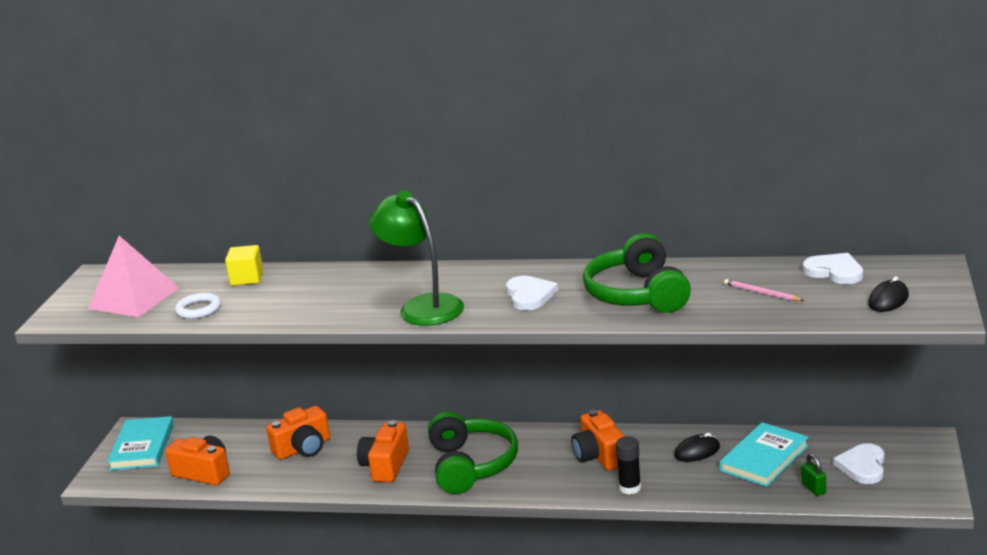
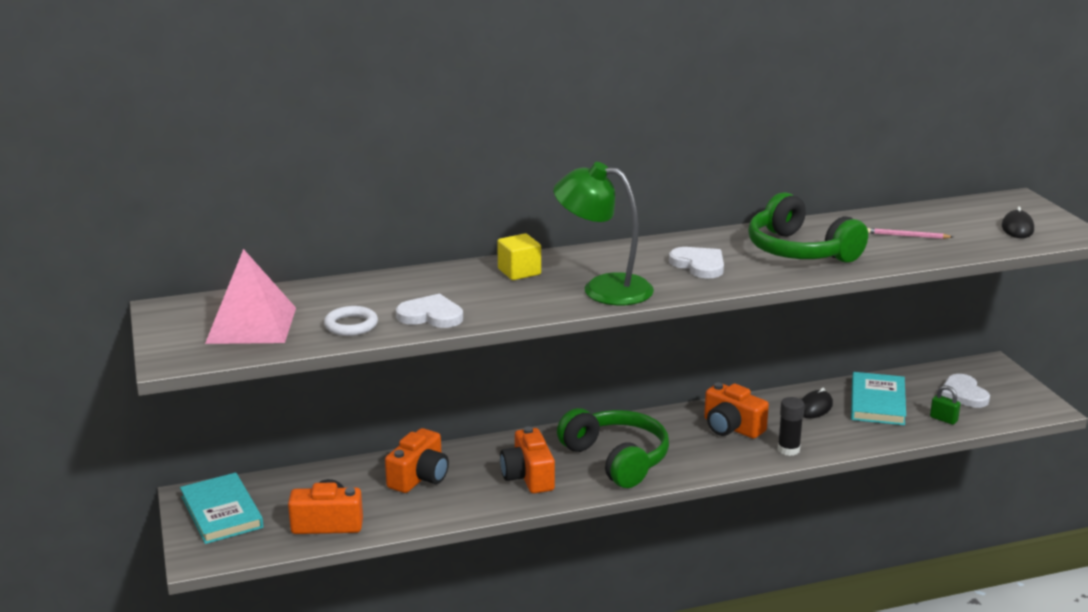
camera: 30 degrees left, 0 degrees up
yellow cube [225,245,263,286] -> yellow cube moved to [497,233,541,280]
white heart [803,253,863,284] -> white heart moved to [396,294,463,328]

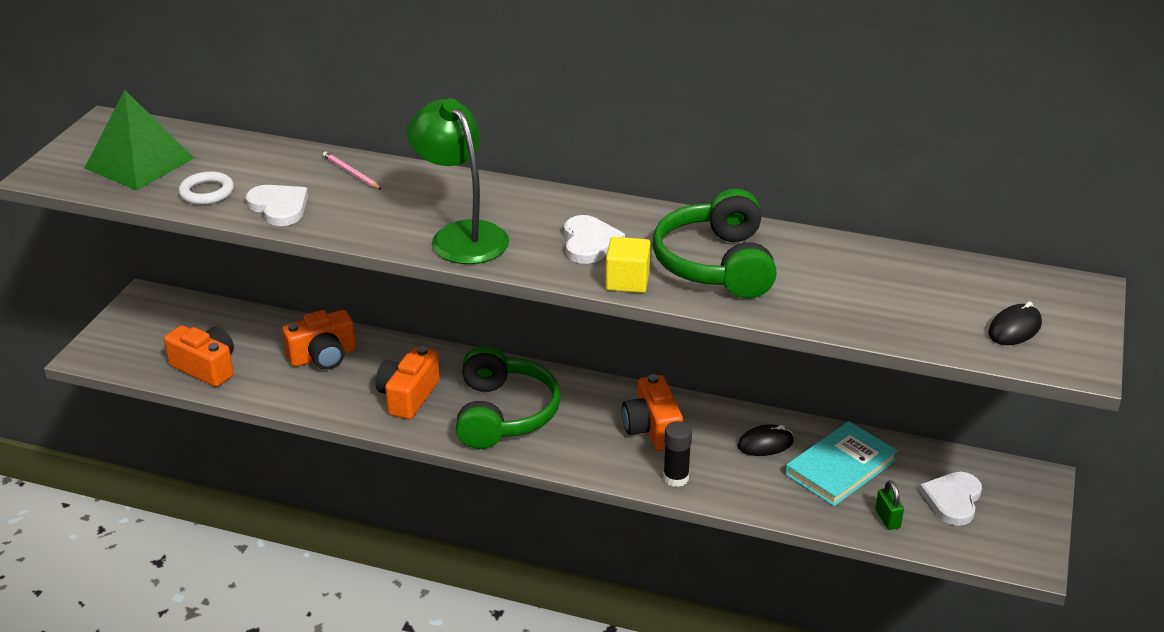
camera: 35 degrees right, 10 degrees up
turquoise book [180,473,264,544] -> none
pink pyramid [205,249,296,344] -> green pyramid [85,90,194,190]
yellow cube [497,233,541,280] -> yellow cube moved to [606,237,651,293]
pink pencil [867,228,953,239] -> pink pencil moved to [323,151,382,190]

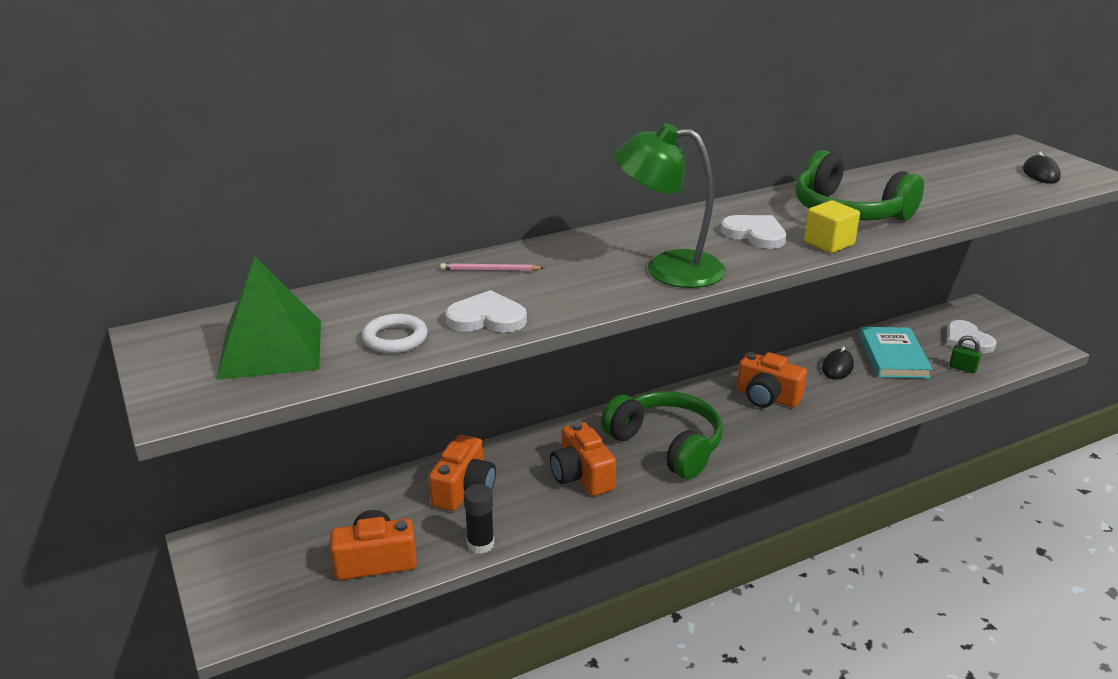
camera: 45 degrees left, 5 degrees down
black glue stick [663,421,692,487] -> black glue stick moved to [464,484,494,554]

